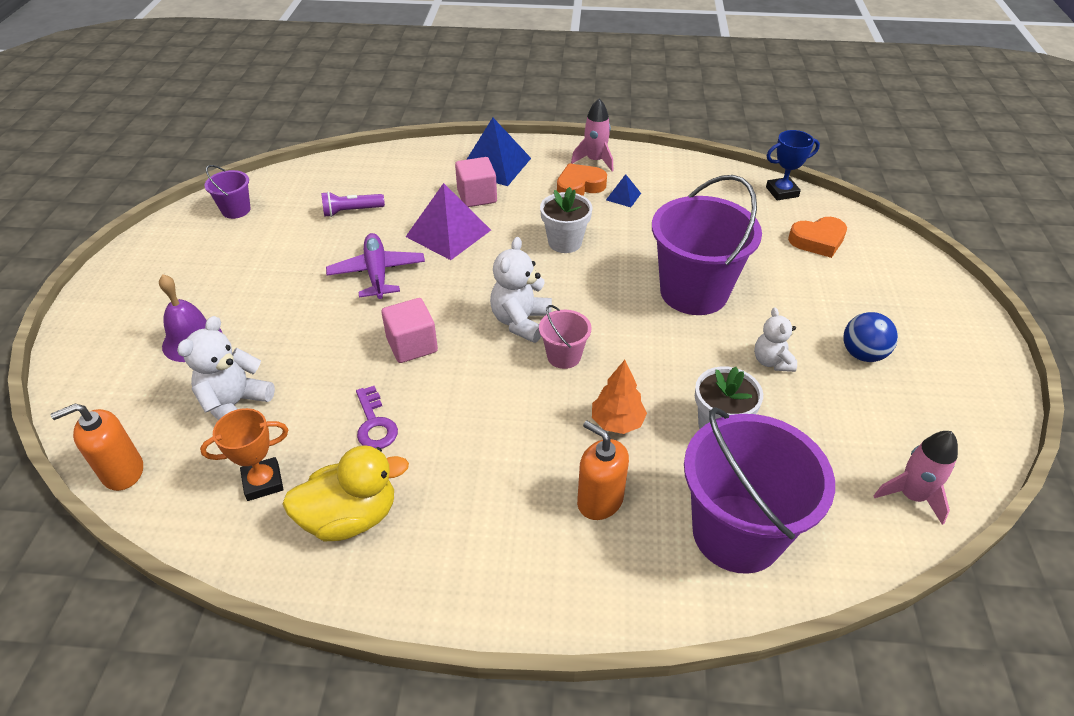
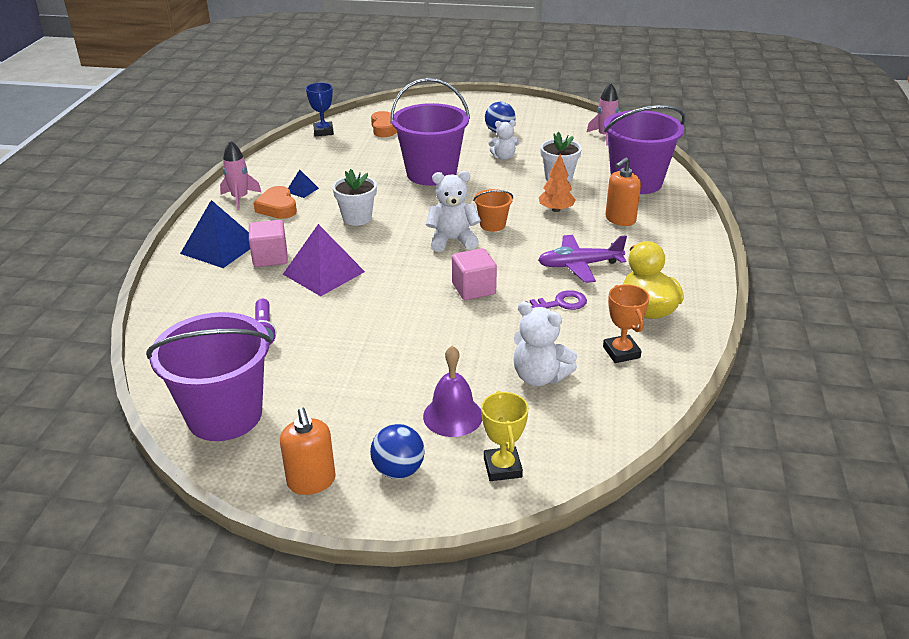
camera: 85 degrees left, 10 degrees down
orange soap dispenser [51,404,143,491] -> orange soap dispenser moved to [280,408,336,495]
purple bucket [204,165,250,219] -> purple bucket [146,312,272,441], size x2.16
purple plane [326,233,425,299] -> purple plane moved to [538,235,627,283]
white teddy bear [490,237,552,343] -> white teddy bear turned 150 degrees clockwise [426,171,481,252]
pink bucket [539,305,592,369] -> orange bucket [473,189,513,232]
none -> blue ball [370,424,425,479]
none -> yellow trophy [481,391,529,481]

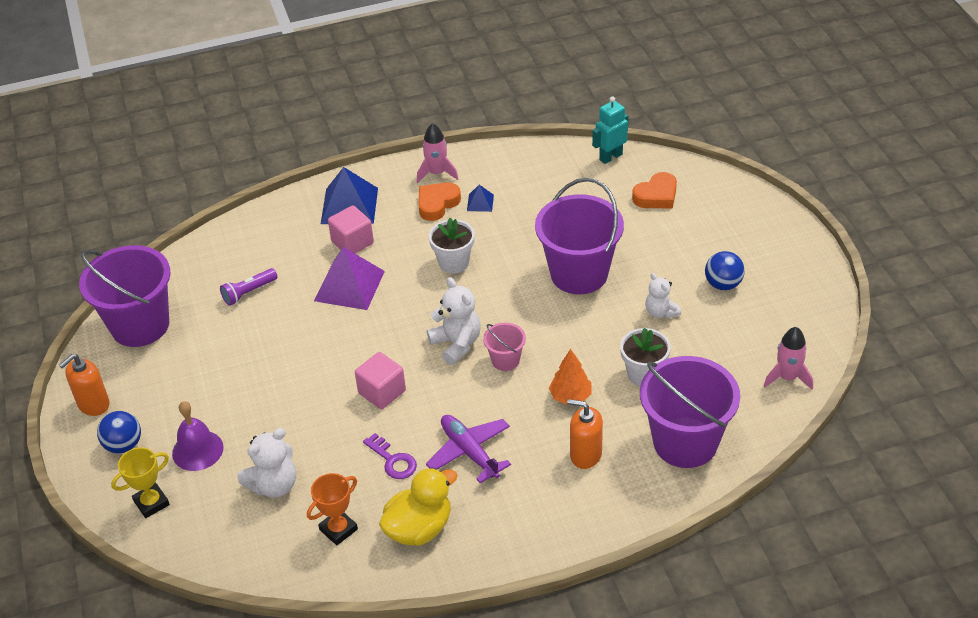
camera: 65 degrees right, 10 degrees up
blue trophy [306,83,334,136] -> turquoise robot [592,96,629,164]
orange bucket [473,189,513,232] -> pink bucket [483,323,526,371]
white teddy bear [514,302,577,386] -> white teddy bear turned 135 degrees counterclockwise [238,428,296,498]

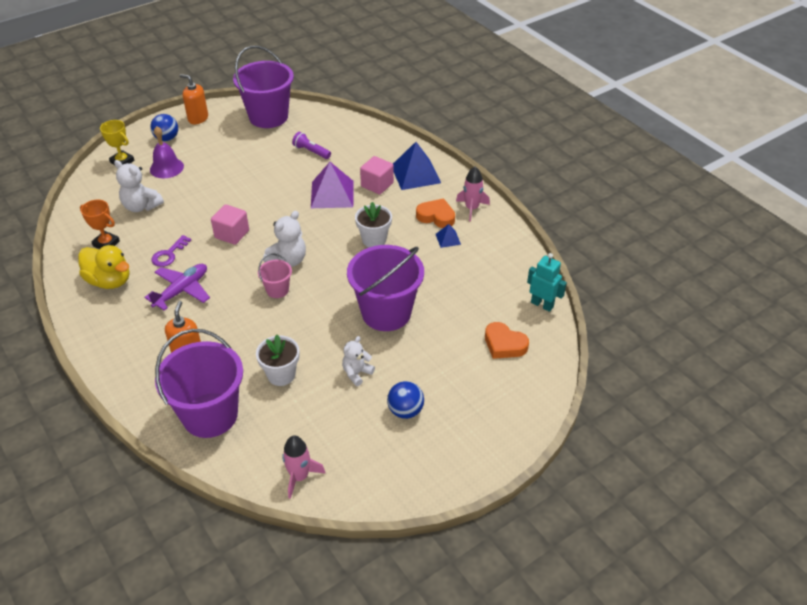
camera: 70 degrees right, 0 degrees up
orange tree [549,349,592,405] -> none

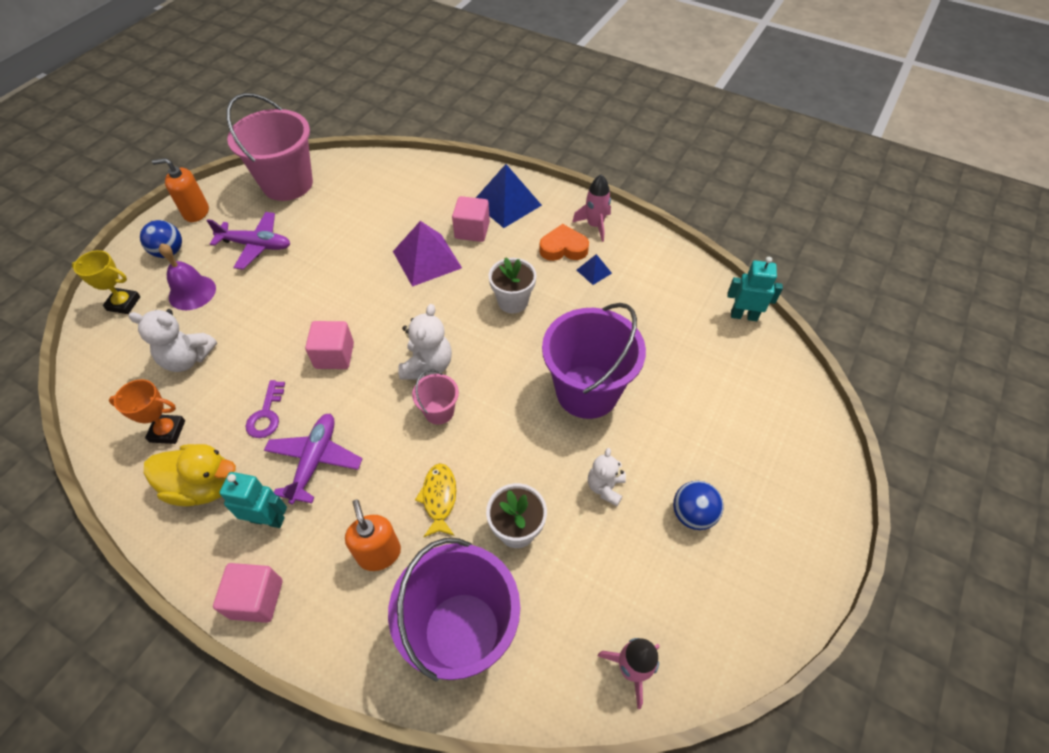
camera: 25 degrees left, 10 degrees up
purple bucket [233,46,294,128] -> pink bucket [226,93,313,201]
purple flashlight [292,132,331,159] -> none
orange heart [485,322,529,359] -> none
none -> purple plane [207,212,290,270]
none -> pink cube [213,563,282,623]
none -> turquoise robot [219,472,287,528]
none -> yellow fish [415,463,456,537]

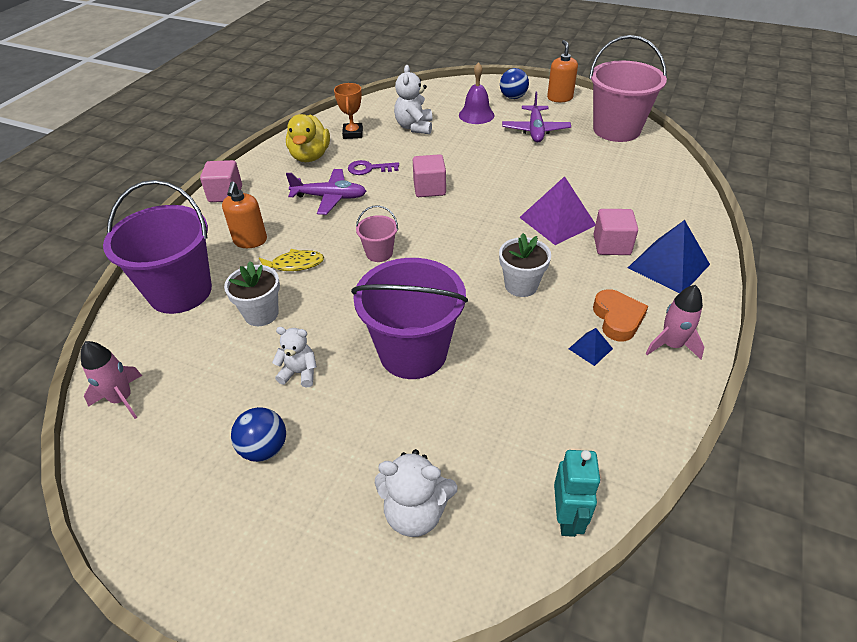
camera: 85 degrees right, 10 degrees down
yellow trophy [72,250,141,314] -> none
turquoise robot [219,472,287,528] -> none
orange soap dispenser [345,499,401,571] -> orange soap dispenser turned 120 degrees clockwise [222,182,267,248]
white teddy bear [398,304,452,380] -> white teddy bear moved to [375,449,457,537]

